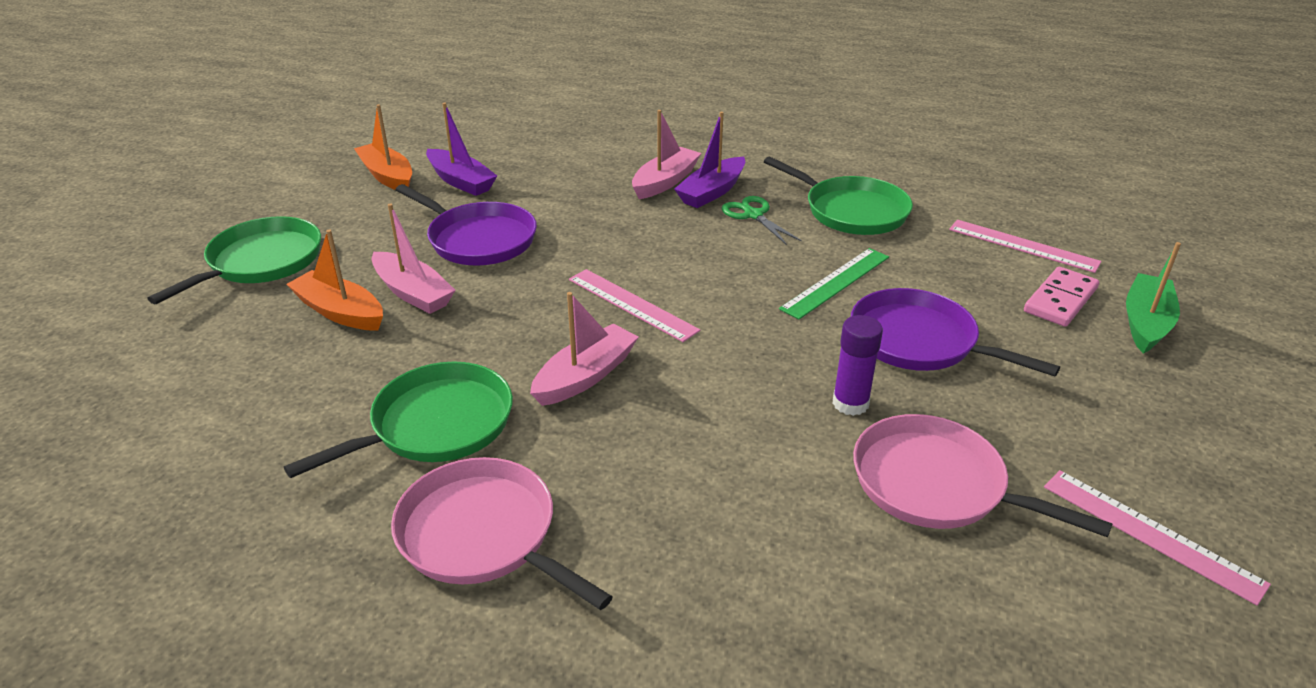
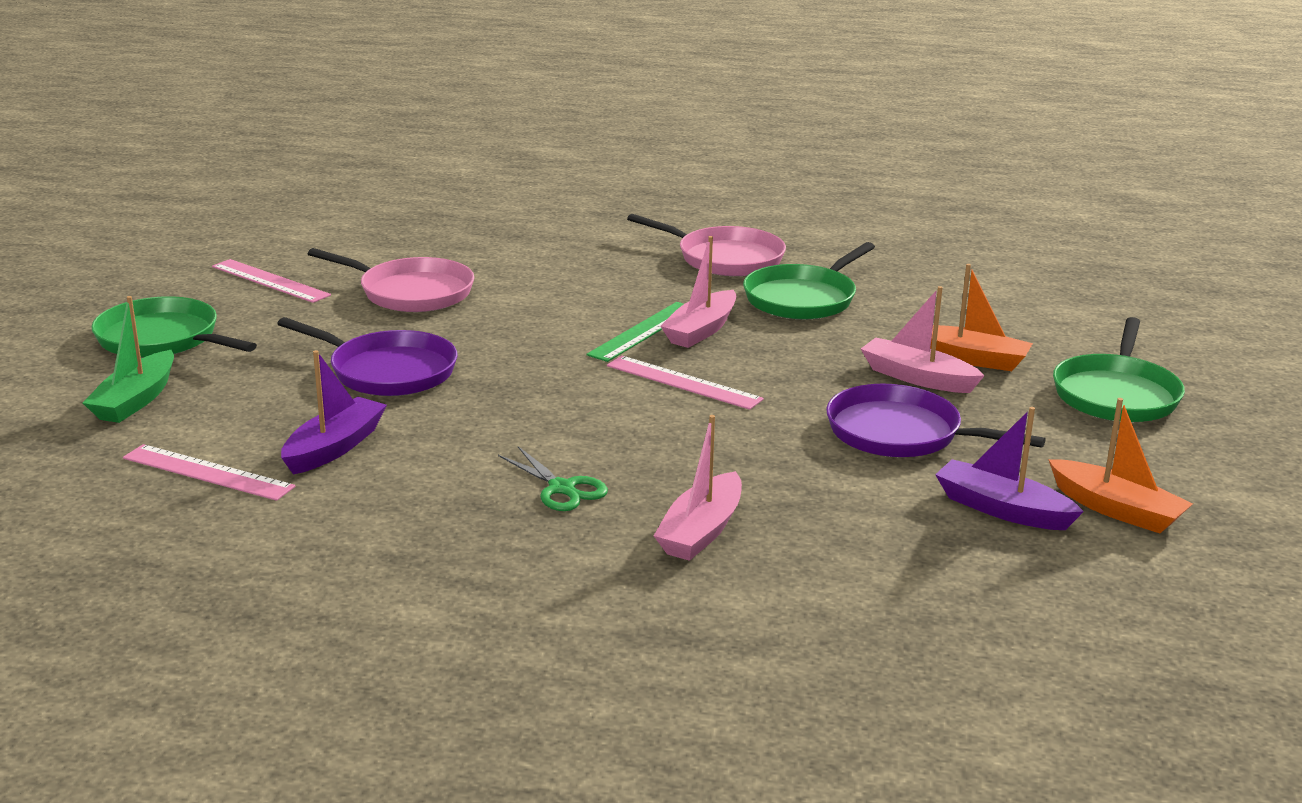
camera: 170 degrees right, 10 degrees down
purple boat [674,112,745,208] -> purple boat moved to [281,350,387,475]
green pan [764,156,913,235] -> green pan moved to [91,296,257,358]
green ruler [779,248,889,319] -> green ruler moved to [586,302,683,362]
purple glue stick [832,315,883,416] -> none
pink domino [1024,267,1099,327] -> none

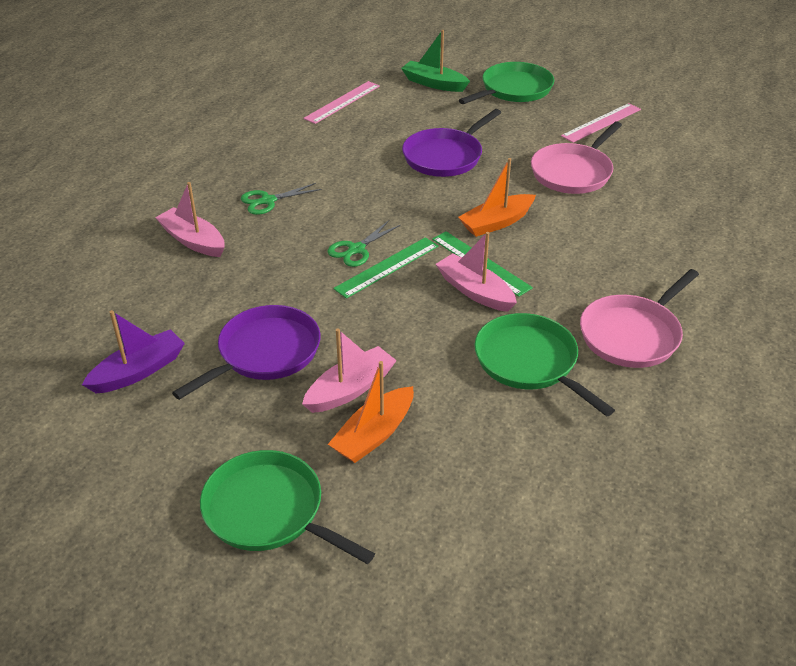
camera: 105 degrees right, 15 degrees up
purple boat [281,350,387,475] -> none
pink ruler [607,356,764,410] -> green ruler [333,237,438,299]
orange boat [1048,398,1193,533] -> orange boat moved to [458,158,536,237]
none -> green scissors [327,220,401,267]

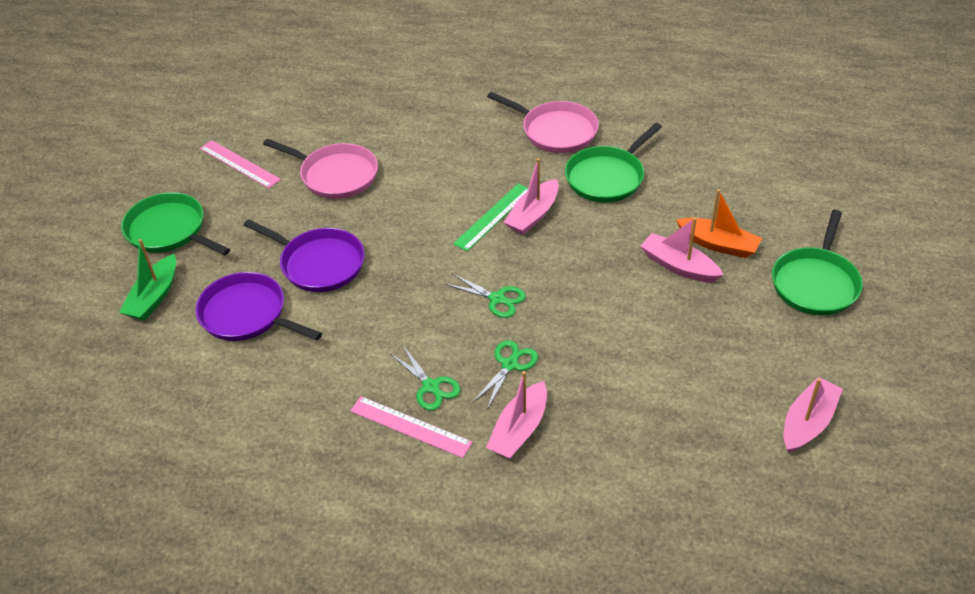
camera: 100 degrees left, 5 degrees up
purple boat [82,310,185,393] -> none
purple pan [172,305,321,400] -> purple pan moved to [195,272,322,341]
pink ruler [303,81,380,124] -> pink ruler moved to [350,396,473,458]
green ruler [333,237,438,299] -> none
orange boat [458,158,536,237] -> none
none -> green scissors [473,340,538,409]
none -> pink boat [784,377,843,453]

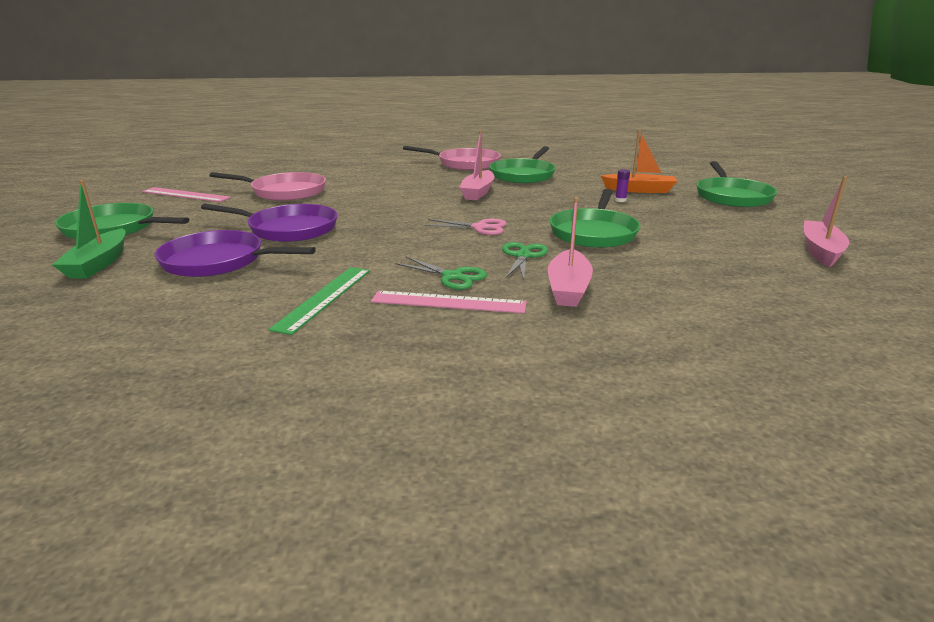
camera: 20 degrees left, 20 degrees down
green scissors [445,274,526,318] -> pink scissors [424,219,507,235]
green ruler [453,184,528,251] -> green ruler moved to [268,267,370,335]
pink boat [640,217,723,283] -> purple glue stick [615,169,630,202]
none -> green pan [550,189,641,248]

